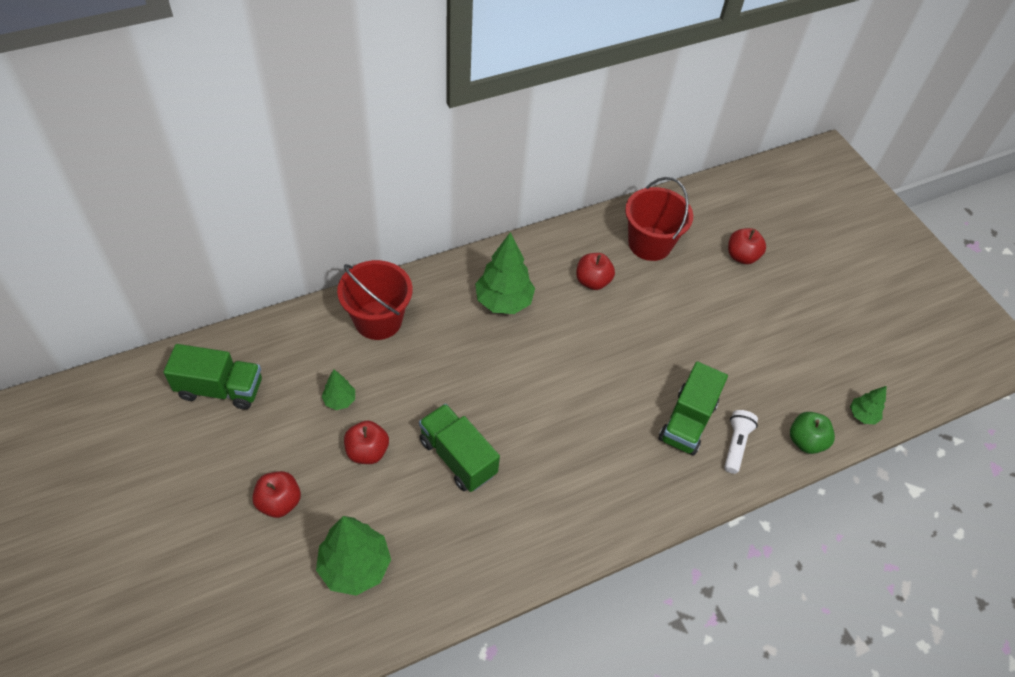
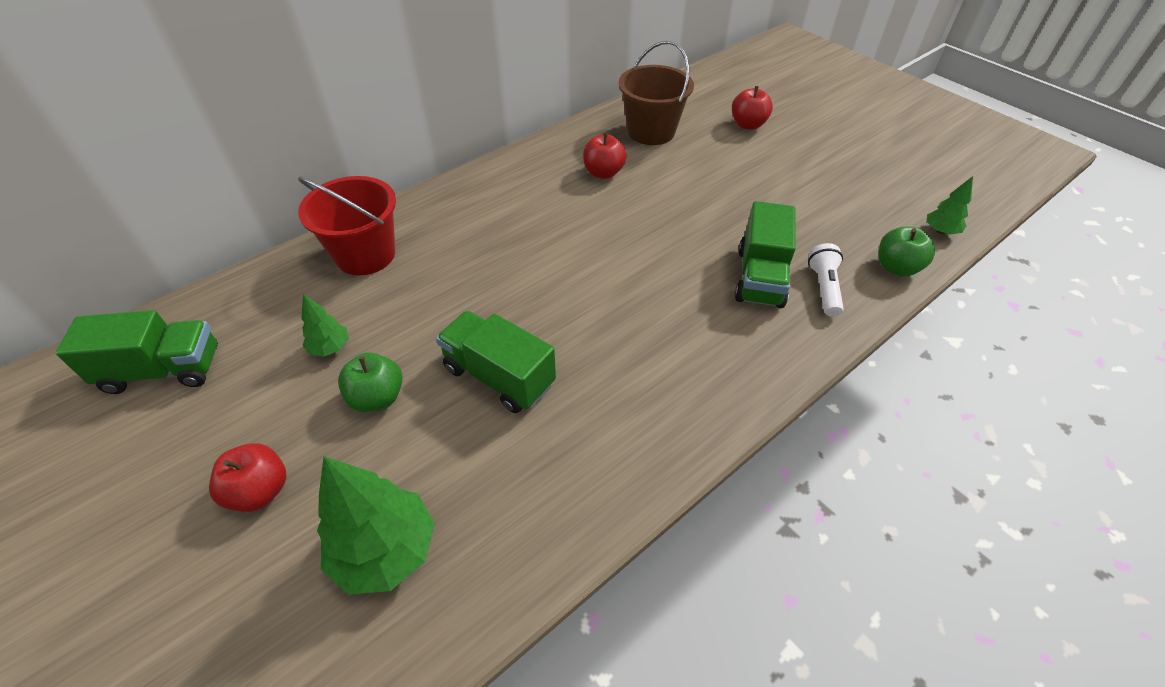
camera: 10 degrees left, 5 degrees down
red apple [344,421,389,464] -> green apple [338,353,403,412]
green tree [475,232,535,314] -> none
red bucket [625,177,693,261] -> brown bucket [618,41,694,145]

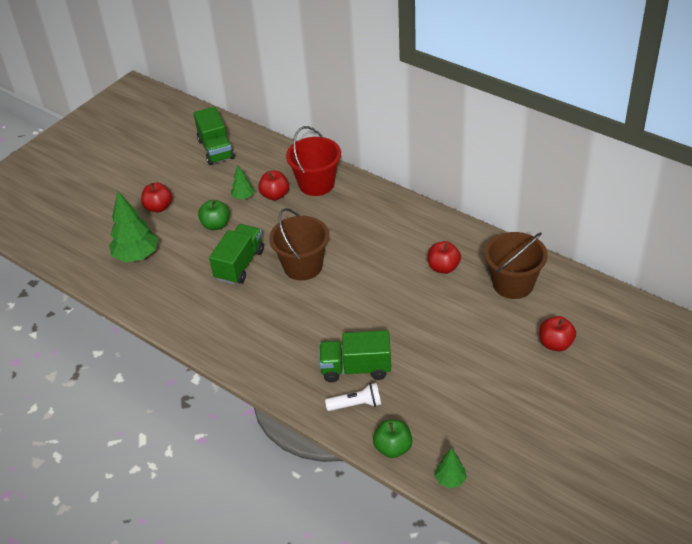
camera: 80 degrees right, 5 degrees down
none -> red apple [258,171,289,200]
none -> brown bucket [269,208,329,280]

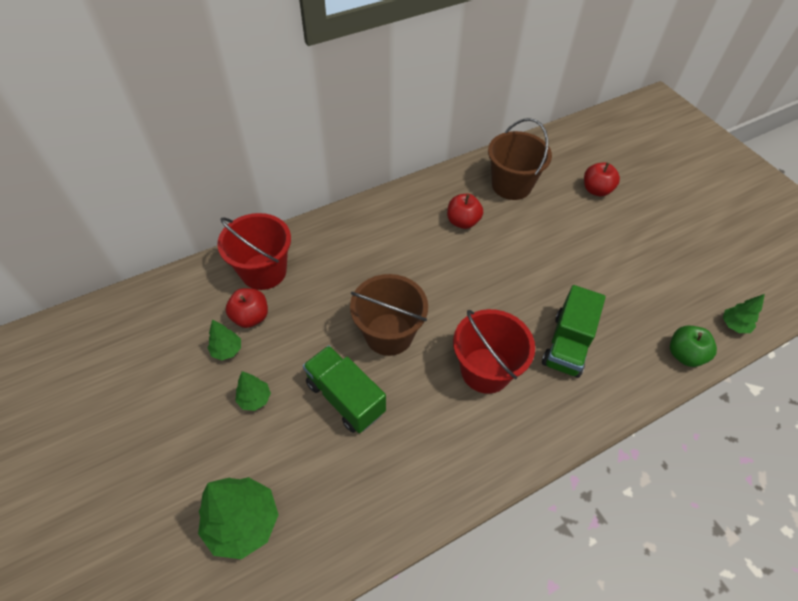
camera: 70 degrees left, 10 degrees up
red apple [141,183,172,212] -> none
green truck [193,107,235,165] -> none
green apple [198,200,230,230] -> green tree [235,371,271,411]
white flashlight [325,383,381,411] -> none
none -> red bucket [453,309,535,394]

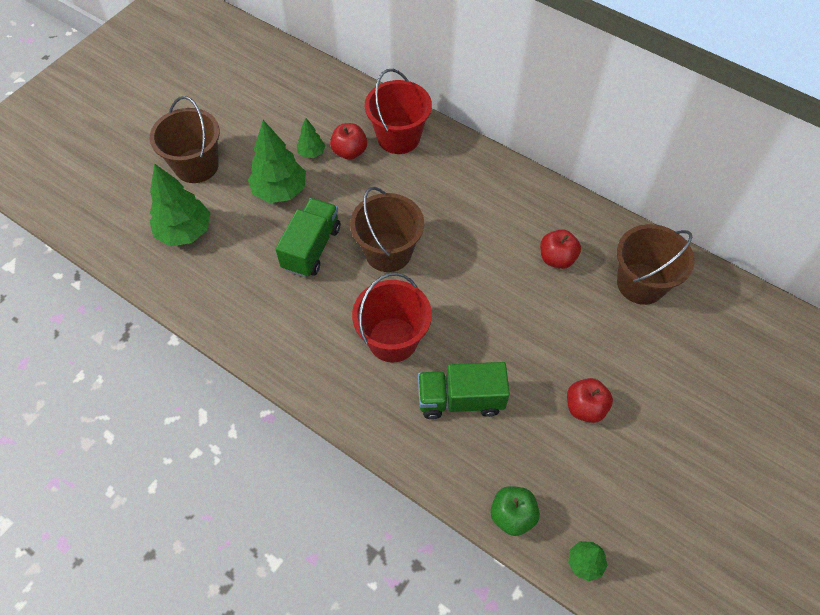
camera: 65 degrees right, 5 degrees up
green tree [235,371,271,411] -> green tree [248,120,306,203], size x1.94
red apple [584,162,620,196] -> red apple moved to [567,378,613,423]
none -> brown bucket [150,96,220,183]

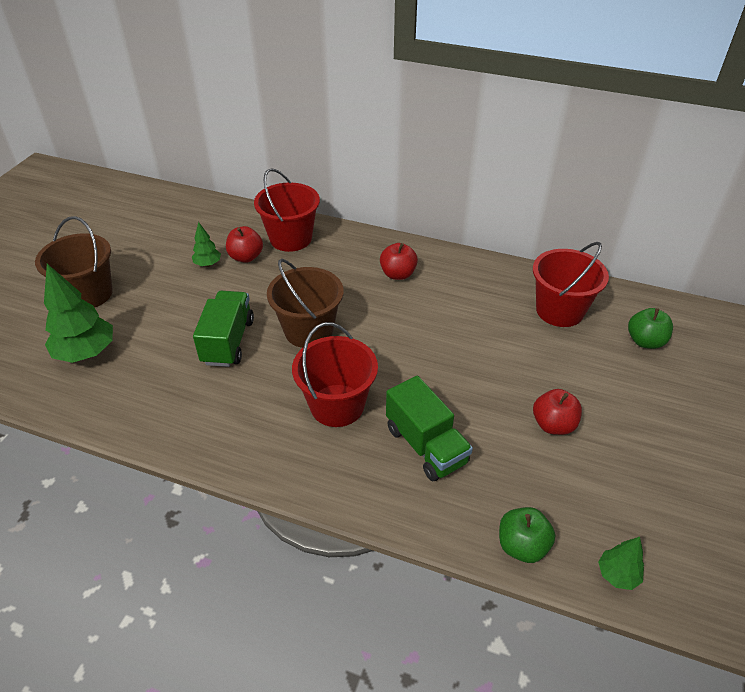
camera: 15 degrees left, 15 degrees down
green tree [248,120,306,203] -> none
green truck [418,362,510,419] -> green truck turned 105 degrees counterclockwise [386,376,473,481]
red apple [540,229,581,269] -> red apple moved to [380,243,418,280]
brown bucket [617,224,694,305] -> red bucket [533,242,609,327]
none -> green apple [628,308,673,349]

